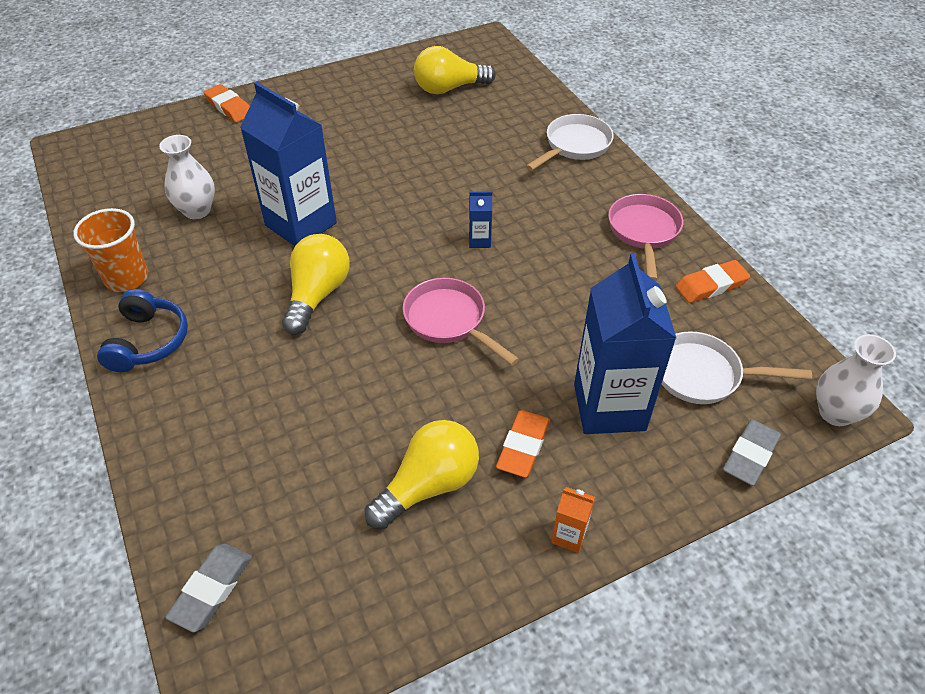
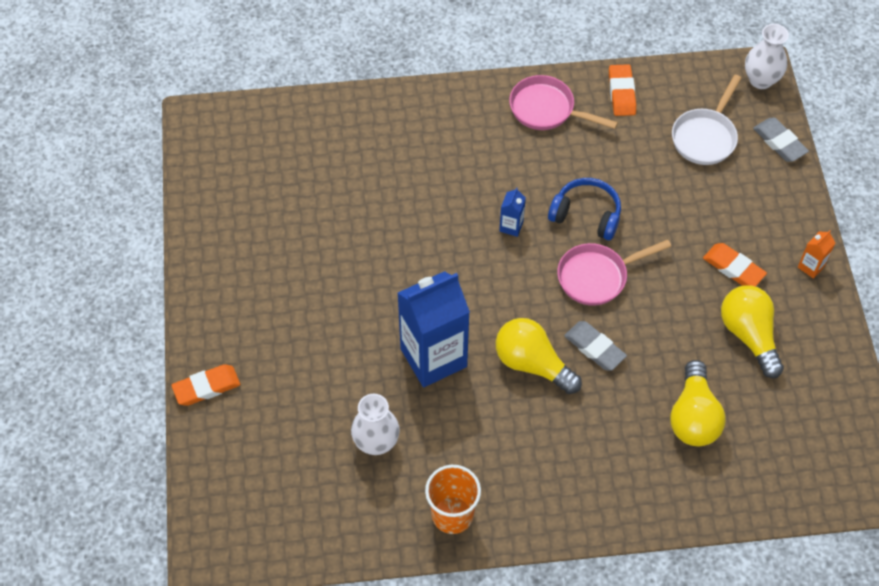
camera: 70 degrees left, 10 degrees up
blue headphones [97,289,188,372] -> blue headphones moved to [548,178,621,240]
grey eraser [165,544,252,632] -> grey eraser moved to [564,321,627,371]
yellow light bulb [414,46,496,94] -> yellow light bulb moved to [670,360,725,446]
white pan [526,114,614,171] -> none
blue carton [574,254,676,434] -> none

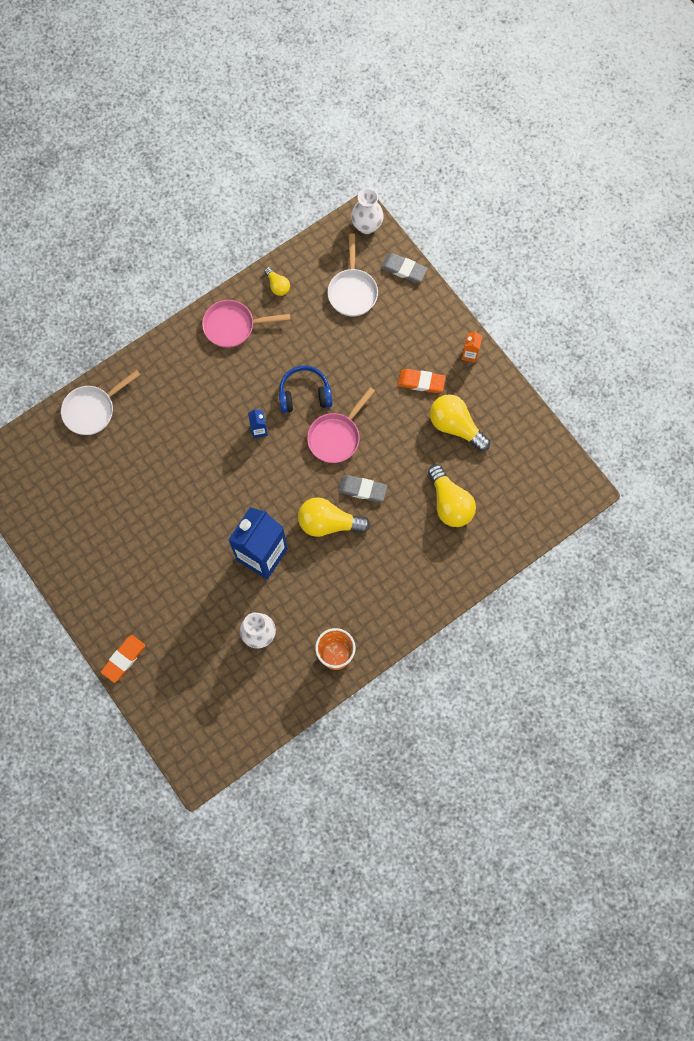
camera: 30 degrees left, 15 degrees up
orange eraser [609,64,636,116] -> yellow light bulb [264,267,290,296]
none -> white pan [61,370,140,435]

